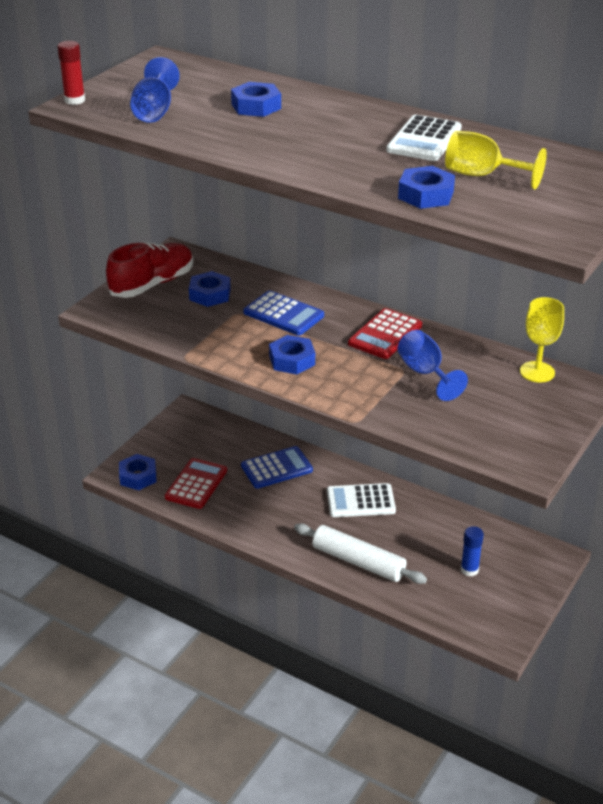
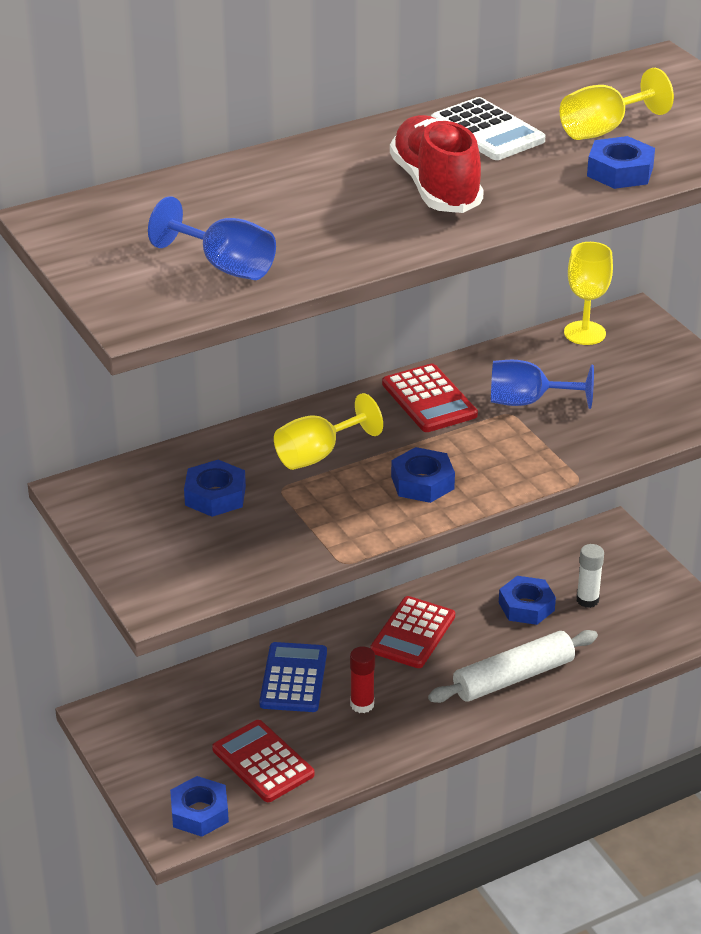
camera: 60 degrees left, 0 degrees up
red glue stick [57,41,85,105] -> red glue stick moved to [350,646,375,713]
red shoe [106,242,193,298] -> red shoe moved to [390,115,484,213]
blue nut [231,82,281,117] -> blue nut moved to [499,576,556,625]
blue calculator [243,290,324,335] -> yellow goblet [274,393,383,470]
white calculator [327,483,396,517] -> red calculator [370,596,455,668]
blue glue stick [461,526,484,577] -> white glue stick [577,544,604,608]

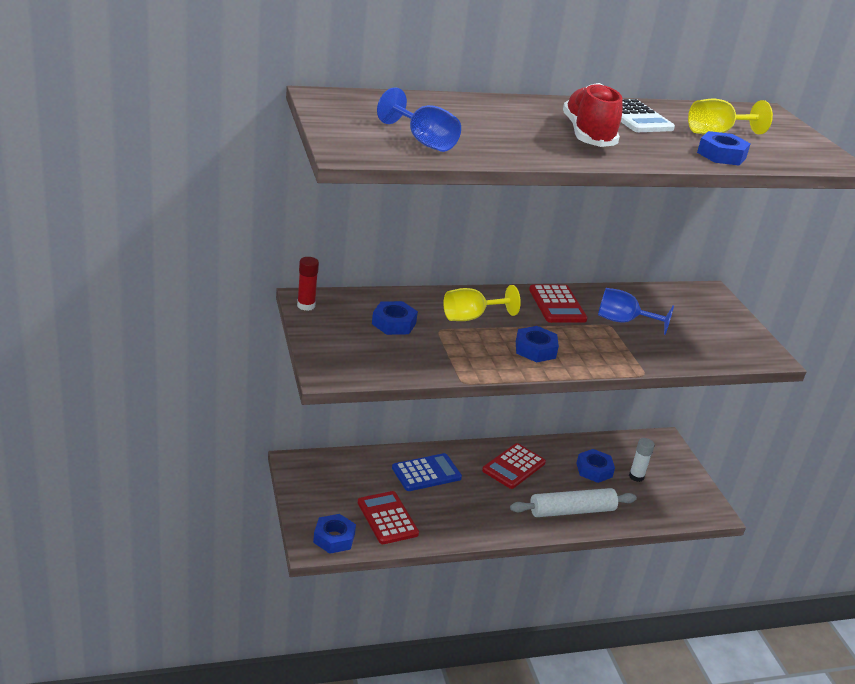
camera: 10 degrees right, 5 degrees down
blue calculator [259,642,327,712] -> blue calculator turned 45 degrees clockwise [392,453,462,491]
red glue stick [350,646,375,713] -> red glue stick moved to [297,257,319,311]
yellow goblet [564,242,613,345] -> none

